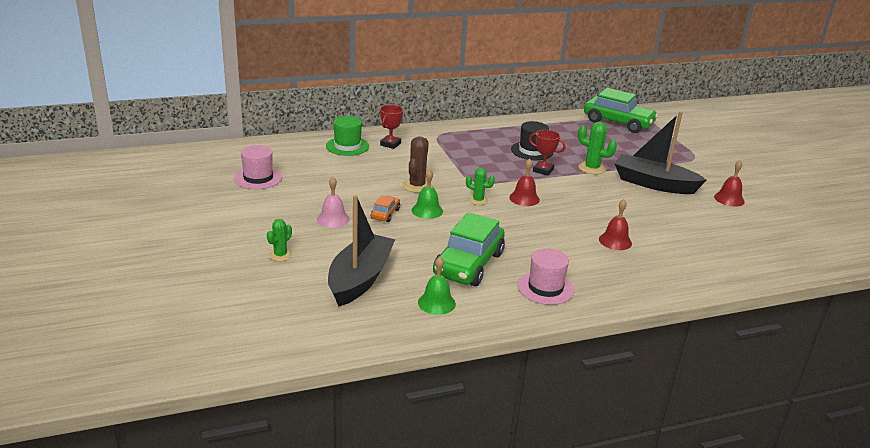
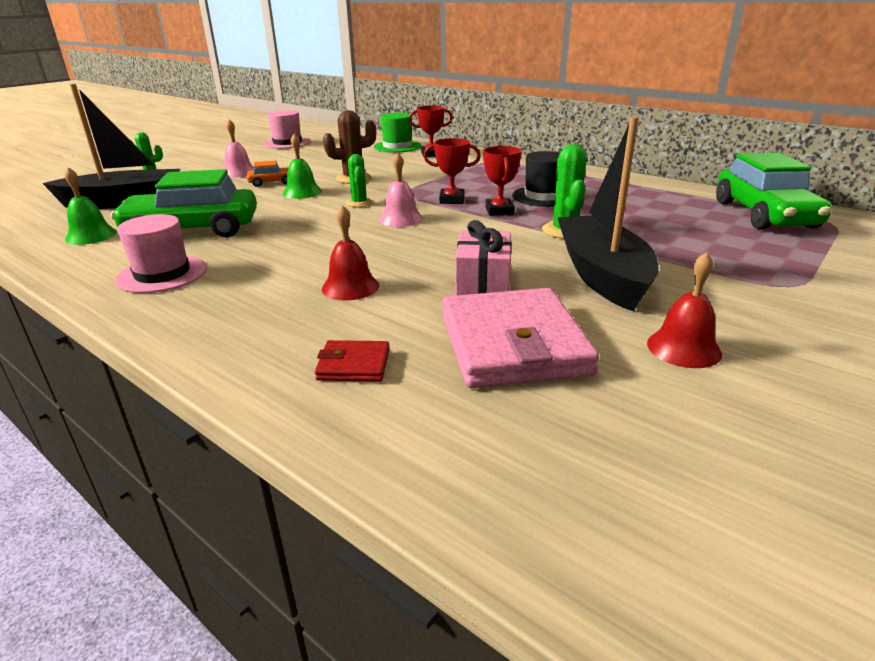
camera: 60 degrees right, 0 degrees up
red bell [509,158,540,206] -> pink bell [379,152,423,227]
none -> red wallet [315,340,390,382]
none -> red trophy [423,138,481,204]
none -> pink wallet [442,288,599,388]
none -> pink gift [455,220,512,295]

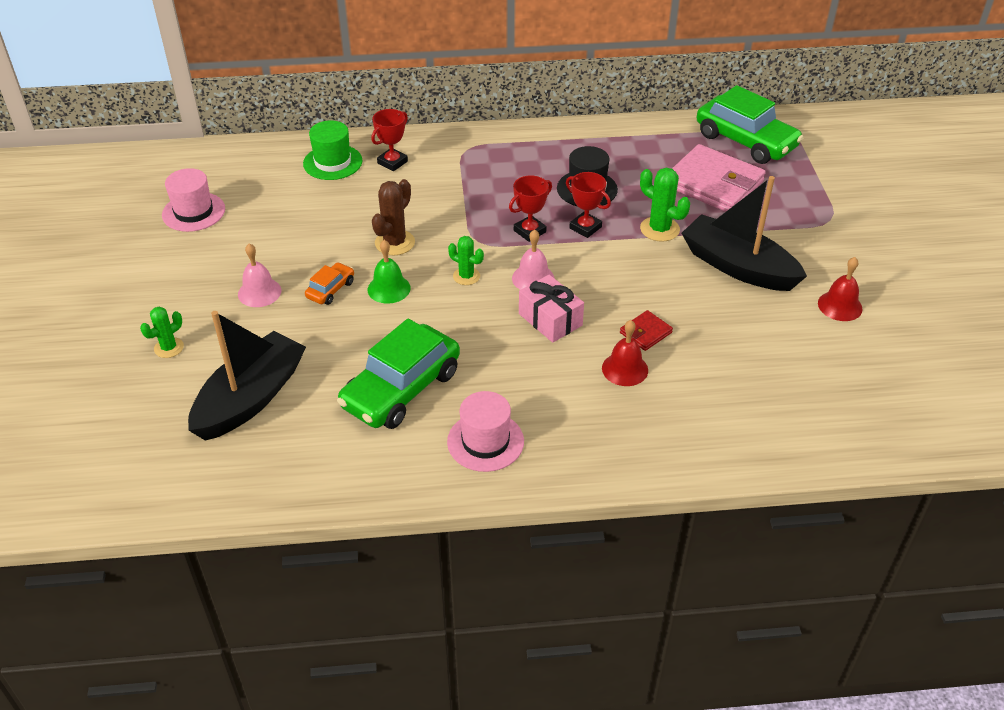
camera: 45 degrees left, 15 degrees up
green bell [64,167,117,245] -> none
red wallet [315,340,390,382] -> red wallet moved to [620,310,673,351]
pink wallet [442,288,599,388] -> pink wallet moved to [672,144,766,212]
pink gift [455,220,512,295] -> pink gift moved to [519,275,584,343]

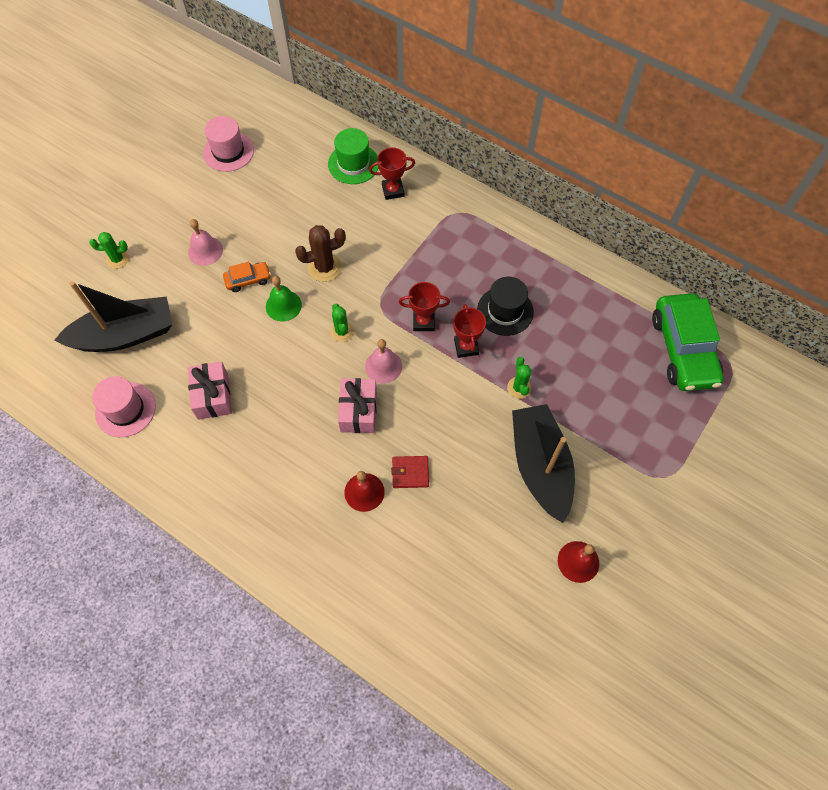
camera: 40 degrees right, 20 degrees up
green car [337,319,460,429] -> pink gift [187,361,232,420]
pink hat [447,391,524,472] -> pink hat moved to [92,376,156,437]
green cactus [640,168,690,242] -> green cactus [507,357,532,399], size x0.66
pink wallet [672,144,766,212] -> none

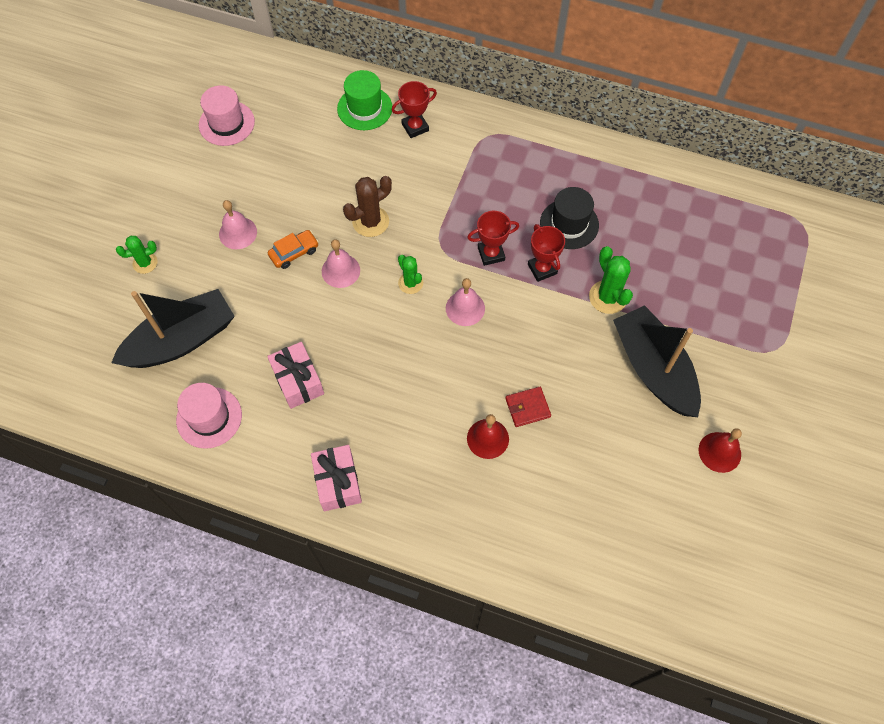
camera: 15 degrees left, 0 degrees up
green bell [266,276,302,322] -> pink bell [322,239,360,288]
pink gift [338,378,377,433] -> pink gift moved to [311,445,362,511]
green cactus [507,357,532,399] -> green cactus [589,246,633,314], size x1.52
green car [652,293,724,391] -> none

